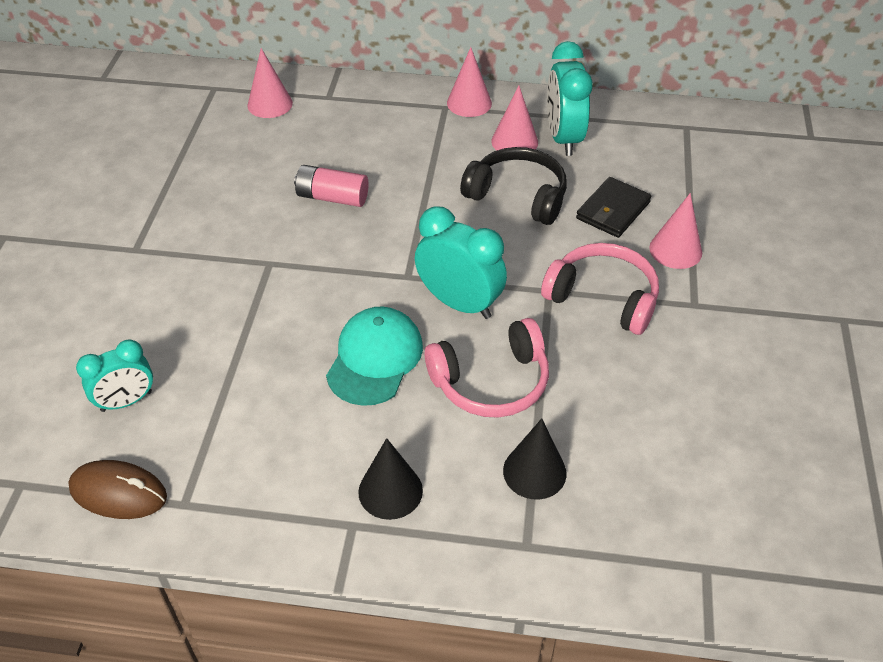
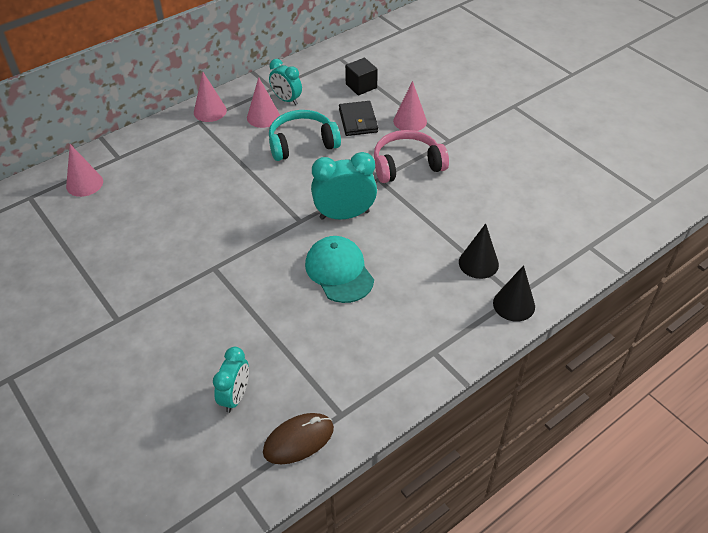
camera: 45 degrees left, 0 degrees up
pink battery [294,165,369,207] -> none
black cone [358,438,423,520] -> black cone moved to [493,265,535,322]
pink headphones [425,318,549,418] -> none
black headphones [460,147,567,225] -> turquoise headphones [269,110,341,161]
turquoise clock [547,41,593,156] -> turquoise clock [269,59,302,105], size x0.65
none -> black cube [345,58,378,95]

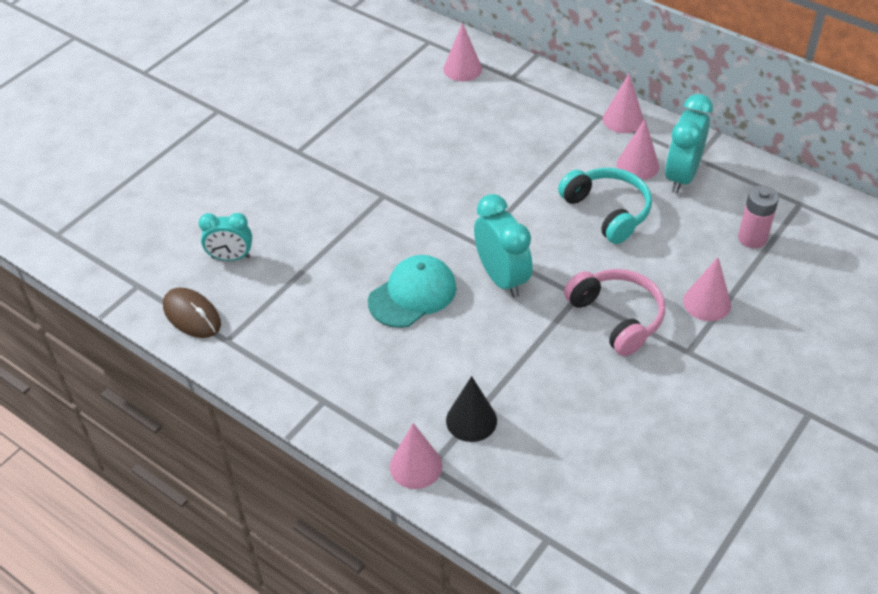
camera: 75 degrees right, 0 degrees up
turquoise clock [269,59,302,105] -> turquoise clock [665,94,713,194], size x1.53
black wallet [339,101,378,136] -> none
black cube [345,58,378,95] -> pink battery [738,185,779,248]
black cone [493,265,535,322] -> pink cone [390,423,442,489]

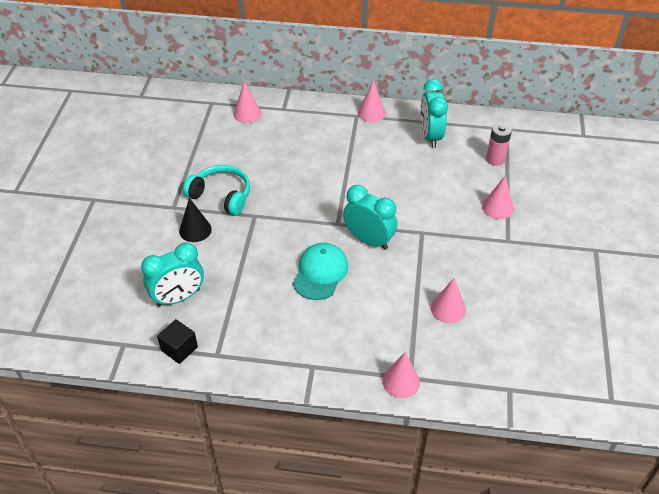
camera: 30 degrees left, 0 degrees up
brown mouse [163,287,221,338] -> black cube [157,319,198,364]
turquoise clock [199,213,252,261] -> turquoise clock [141,242,204,307], size x1.53
black cone [446,376,497,442] -> black cone moved to [179,198,212,242]
turquoise headphones [558,168,652,244] -> turquoise headphones moved to [183,165,250,215]
pink headphones [564,269,665,356] -> none
pink cone [617,119,659,180] -> pink cone moved to [431,278,466,323]

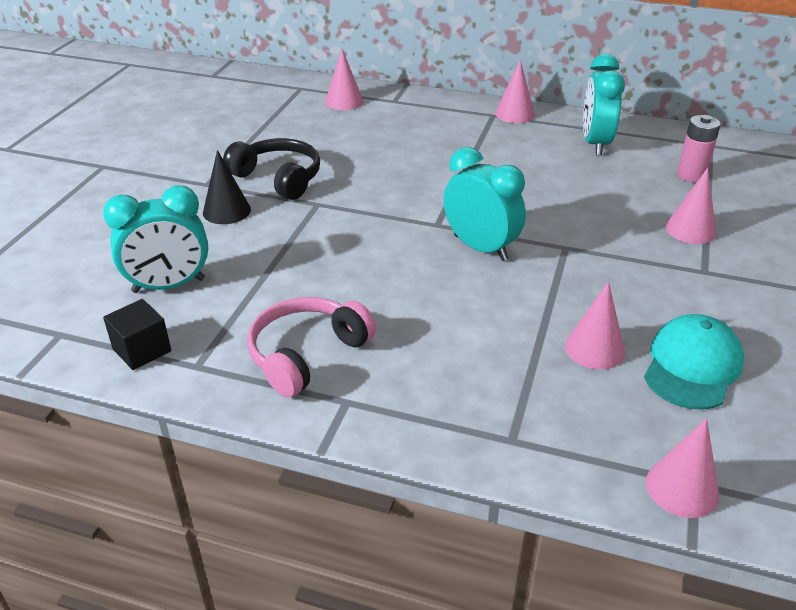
camera: 10 degrees right, 10 degrees down
turquoise headphones [183,165,250,215] -> black headphones [223,138,320,200]
turquoise cap [293,243,348,300] -> turquoise cap moved to [644,314,744,410]
pink cone [383,352,420,398] -> pink cone moved to [646,418,719,518]
none -> pink headphones [247,297,376,398]

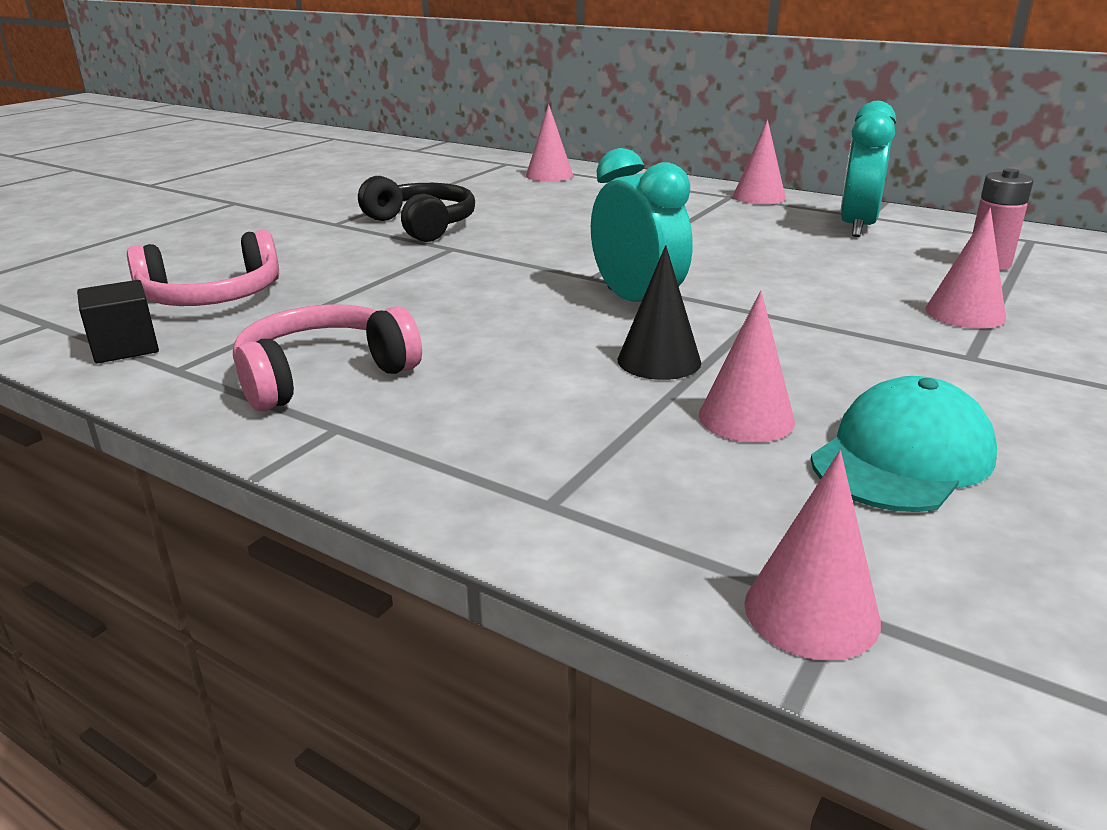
camera: 15 degrees right, 10 degrees down
turquoise clock [103,186,208,293] -> pink headphones [127,230,279,306]
black cone [203,150,251,224] -> black cone moved to [618,245,701,380]

